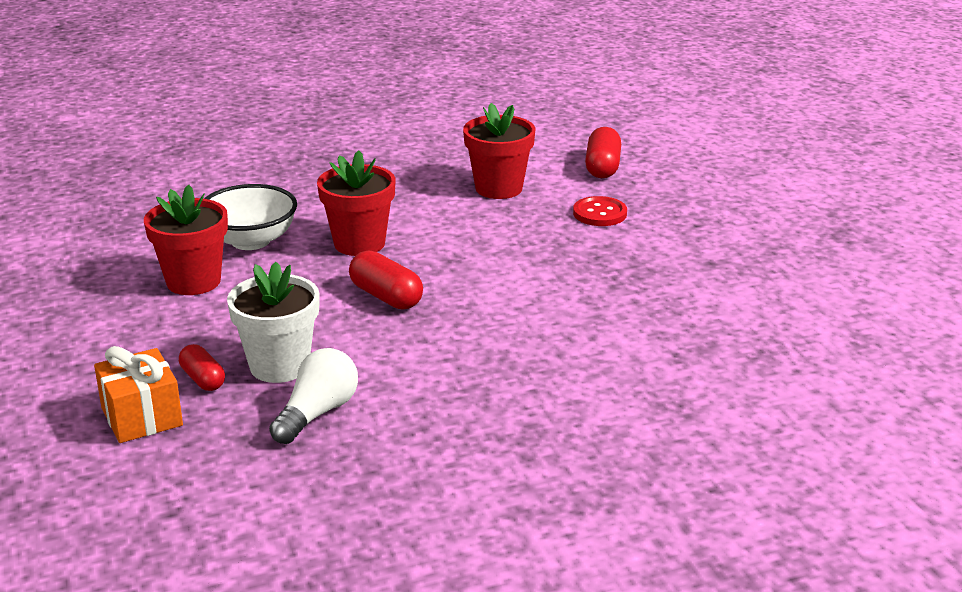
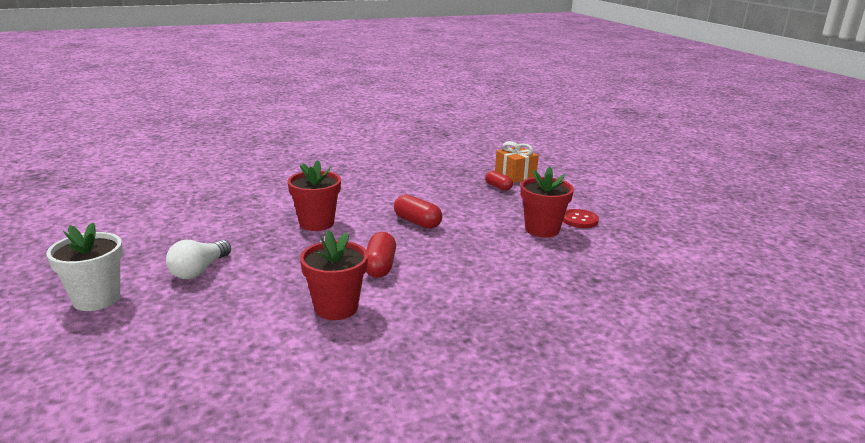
camera: 175 degrees right, 5 degrees down
white bowl [204,184,297,250] -> none
white flower pot [227,262,320,383] -> white flower pot moved to [46,223,123,311]
white light bulb [269,348,358,444] -> white light bulb moved to [166,240,231,279]
red flower pot [317,150,395,256] -> red flower pot moved to [287,160,341,231]
red button [573,196,627,226] -> red button moved to [563,209,599,228]
red capsule [585,127,621,178] -> red capsule moved to [366,232,396,278]

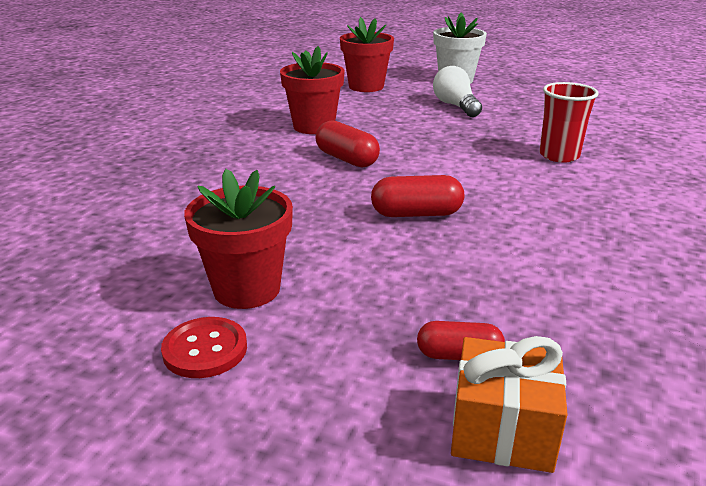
camera: 135 degrees right, 5 degrees up
red flower pot [287,160,341,231] -> red flower pot moved to [340,17,394,92]
none -> red cup [539,82,599,163]

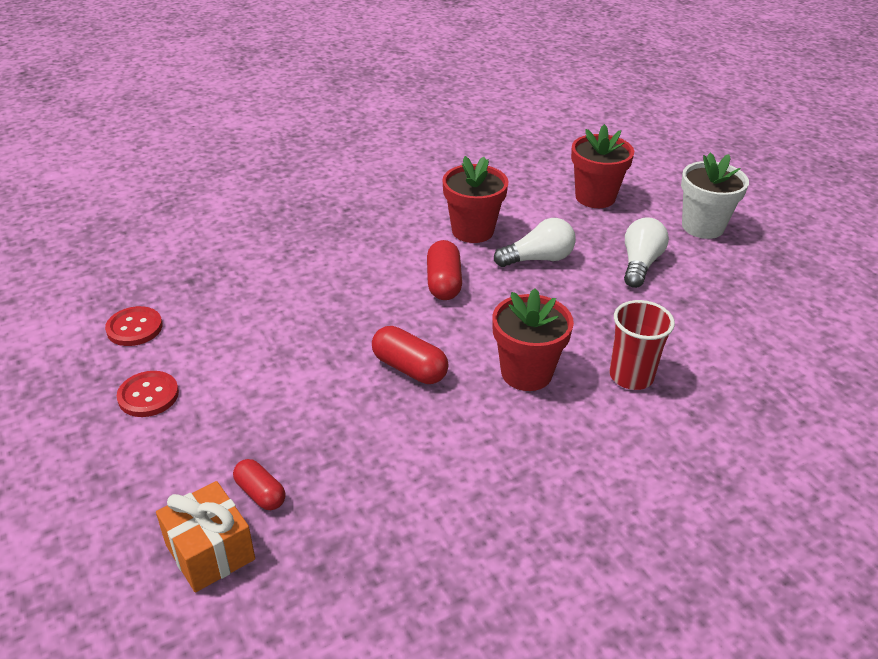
camera: 40 degrees right, 10 degrees up
red flower pot [184,169,293,309] -> red flower pot moved to [492,288,574,391]
none -> red button [105,306,162,346]
none -> white light bulb [494,218,575,267]

